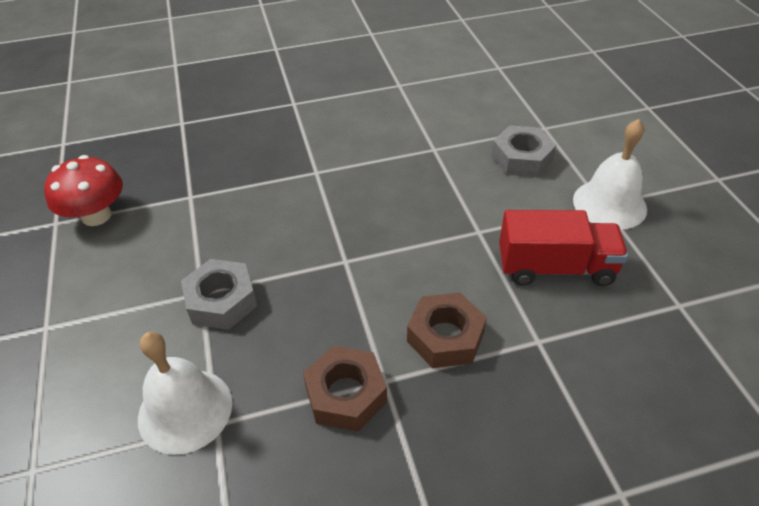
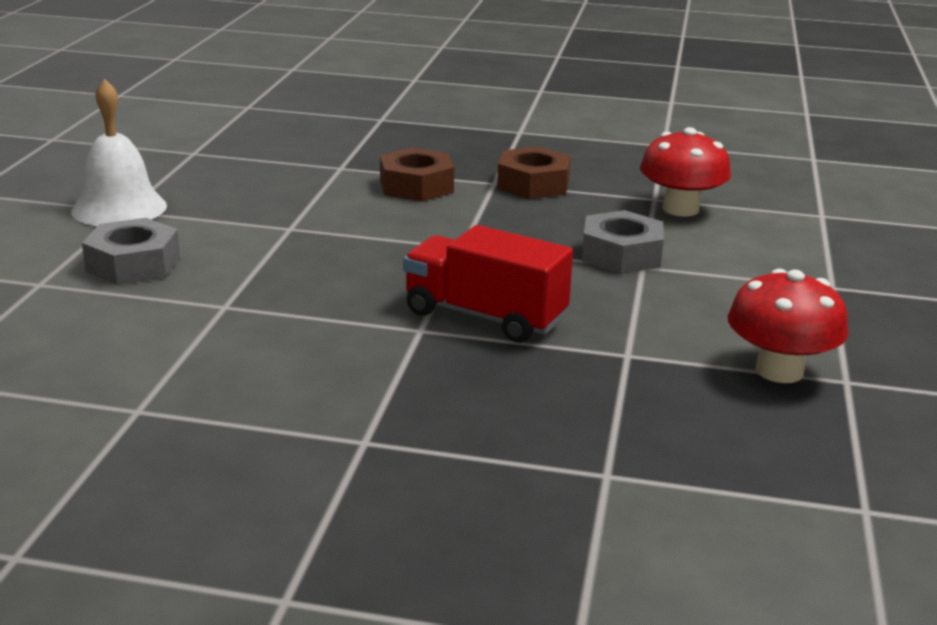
camera: 155 degrees left, 20 degrees down
white bell [138,332,232,455] -> red mushroom [640,127,731,216]
red truck [499,210,628,286] -> red truck moved to [403,225,573,343]

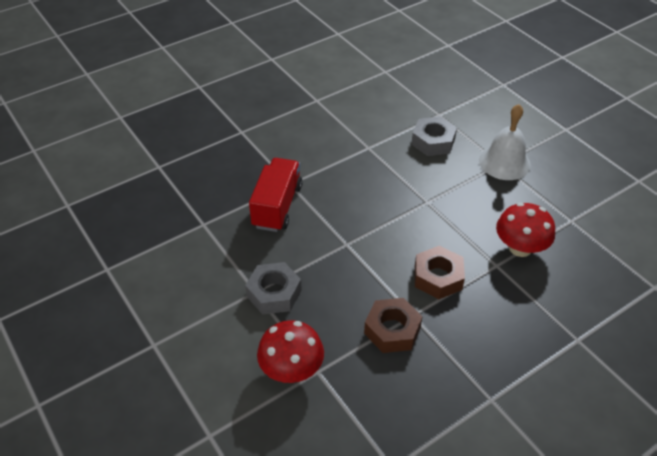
camera: 135 degrees right, 20 degrees up
red truck [403,225,573,343] -> red truck turned 60 degrees counterclockwise [249,158,302,232]
red mushroom [728,269,849,383] -> red mushroom moved to [496,202,555,257]

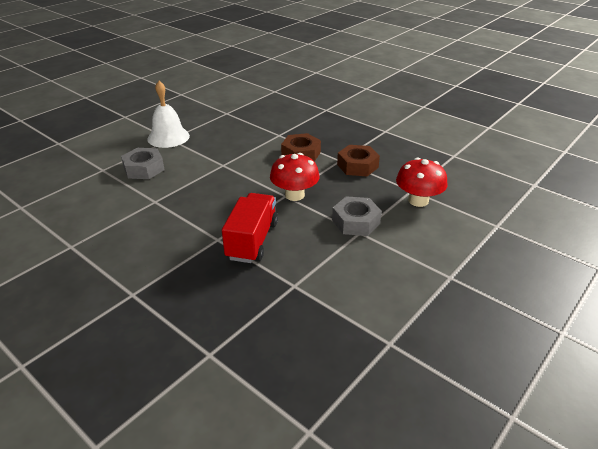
camera: 105 degrees left, 10 degrees down
red truck [249,158,302,232] -> red truck turned 105 degrees clockwise [222,193,278,263]
red mushroom [496,202,555,257] -> red mushroom moved to [270,153,320,201]

